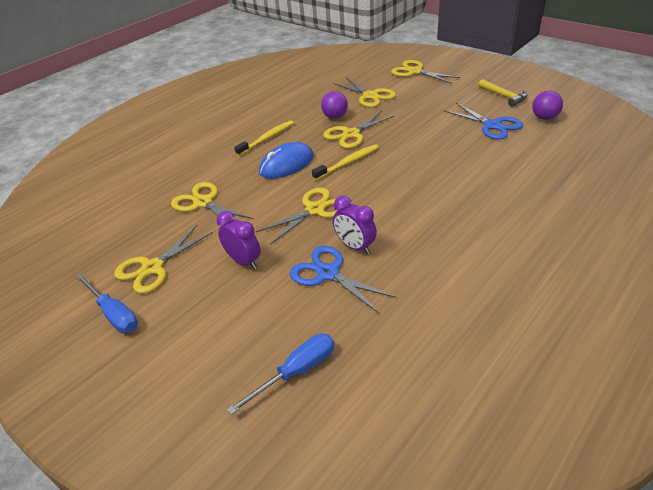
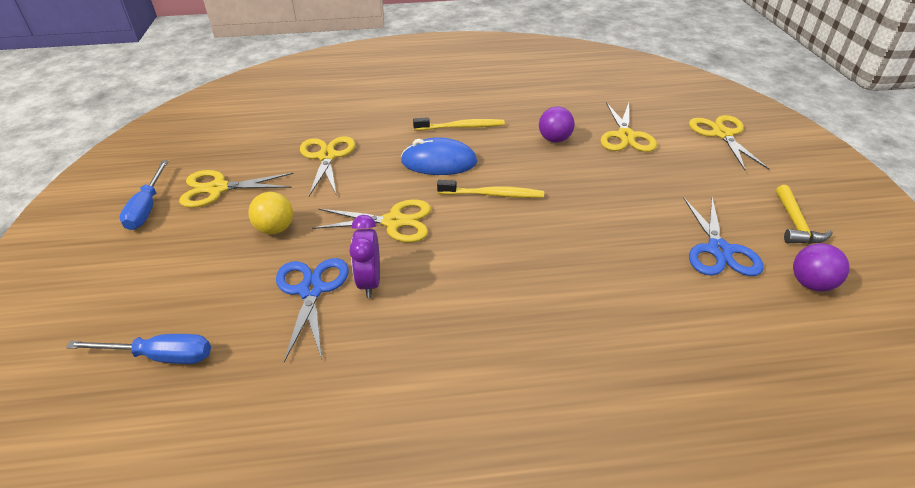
camera: 40 degrees right, 0 degrees up
purple clock [216,211,261,269] -> yellow ball [248,192,293,234]
yellow scissors [323,111,396,149] -> none

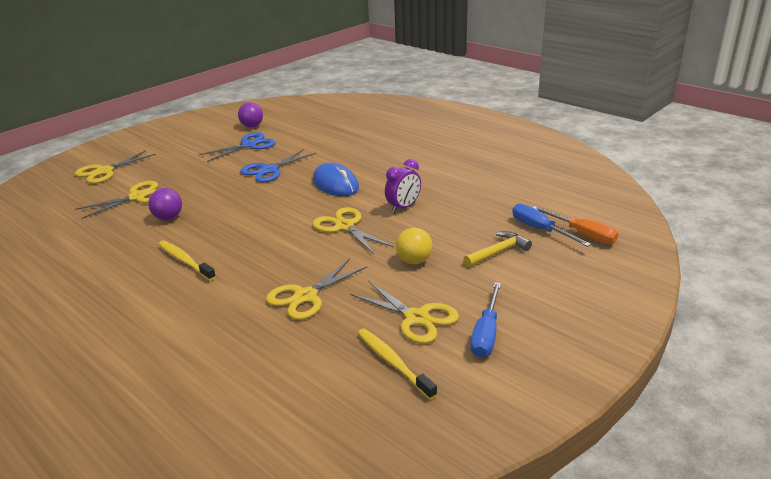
camera: 130 degrees left, 10 degrees down
blue screwdriver [119,161,168,230] -> blue screwdriver turned 150 degrees clockwise [471,282,501,358]
blue scissors [276,258,349,362] -> blue scissors moved to [240,149,317,182]
blue mouse [401,137,477,175] -> blue mouse moved to [313,163,359,196]
yellow toothbrush [437,180,544,198] -> yellow toothbrush moved to [358,329,437,400]
yellow hammer [776,185,833,244] -> yellow hammer moved to [464,231,532,267]
none -> orange screwdriver [532,206,618,244]

